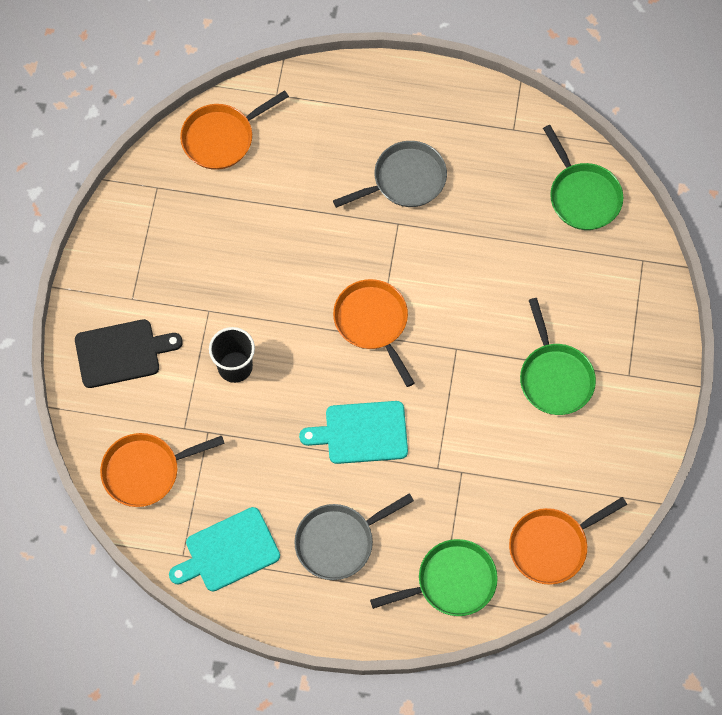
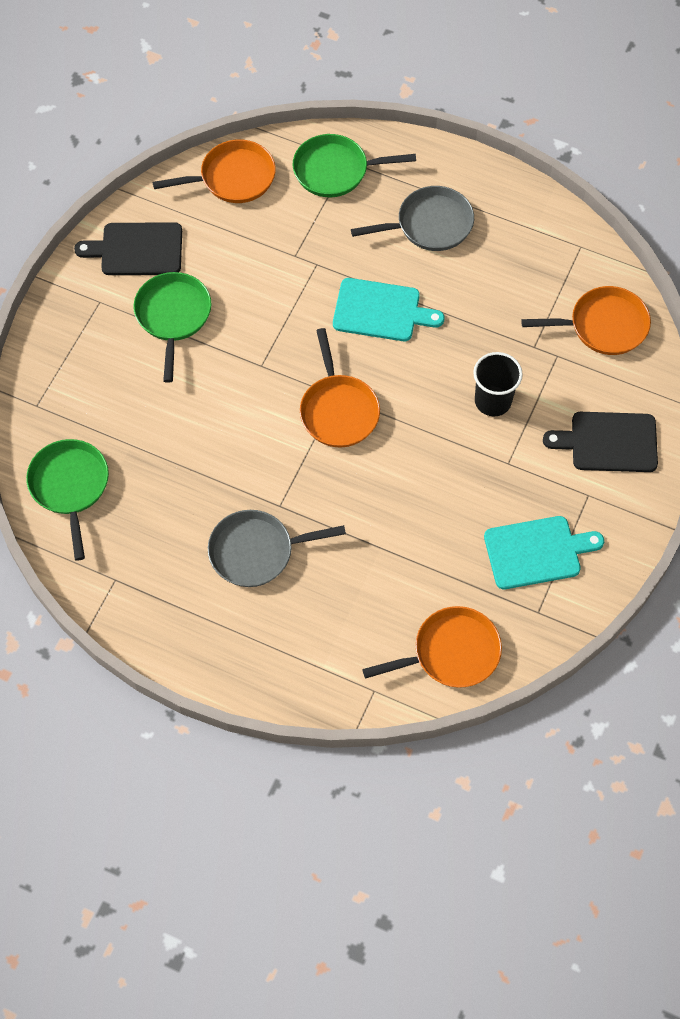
camera: 165 degrees left, 5 degrees down
turquoise cutting board [169,507,280,591] -> turquoise cutting board moved to [484,516,604,589]
none -> black cutting board [74,222,182,275]

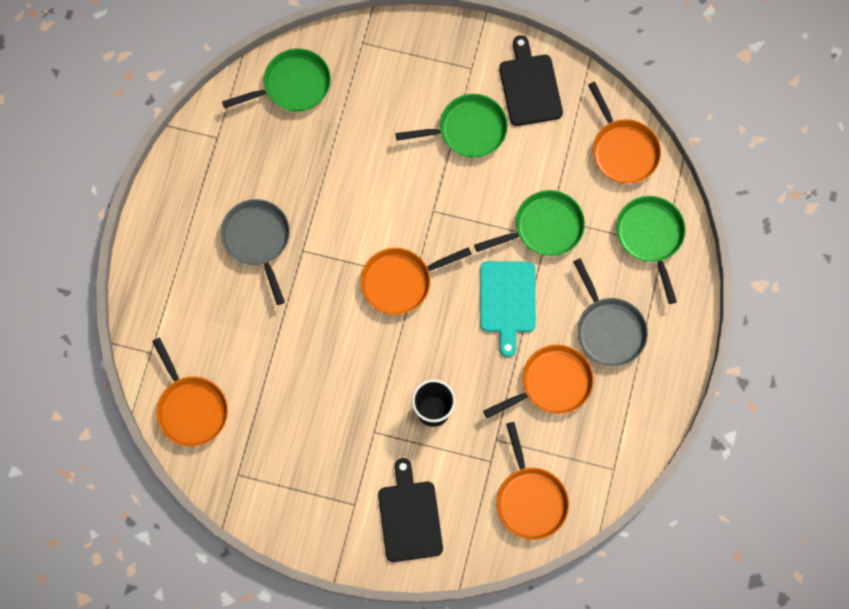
camera: 80 degrees right, 10 degrees up
turquoise cutting board [484,516,604,589] -> none
none -> green pan [474,190,585,256]
none -> orange pan [483,345,594,418]

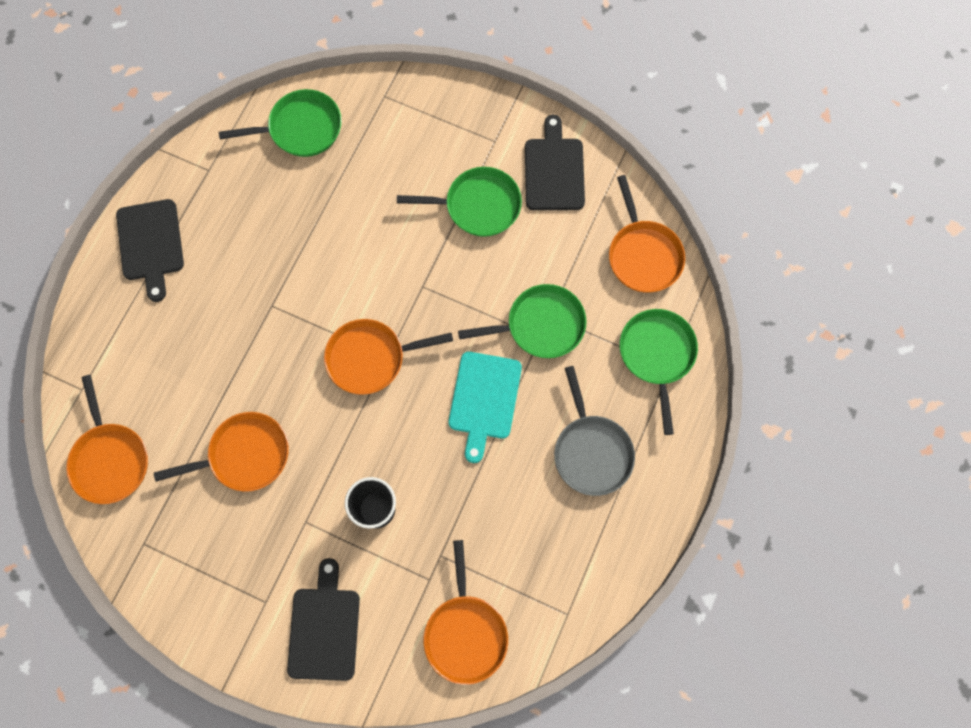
camera: 10 degrees right, 0 degrees up
grey pan [221,199,290,305] -> none
orange pan [483,345,594,418] -> orange pan moved to [154,412,289,492]
none -> black cutting board [116,199,184,302]

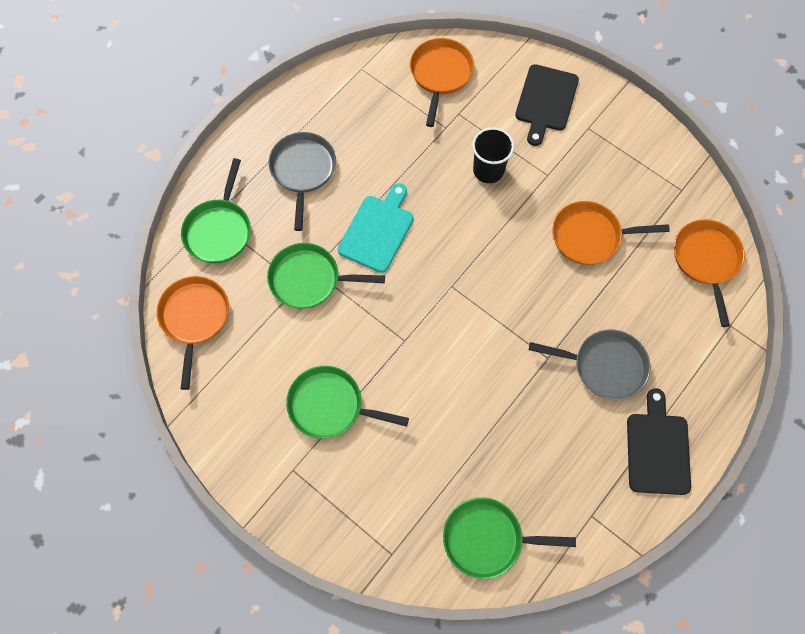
camera: 165 degrees left, 5 degrees down
orange pan [324,319,453,395] -> none
black cutting board [525,115,585,210] -> none
none -> grey pan [529,329,651,400]

